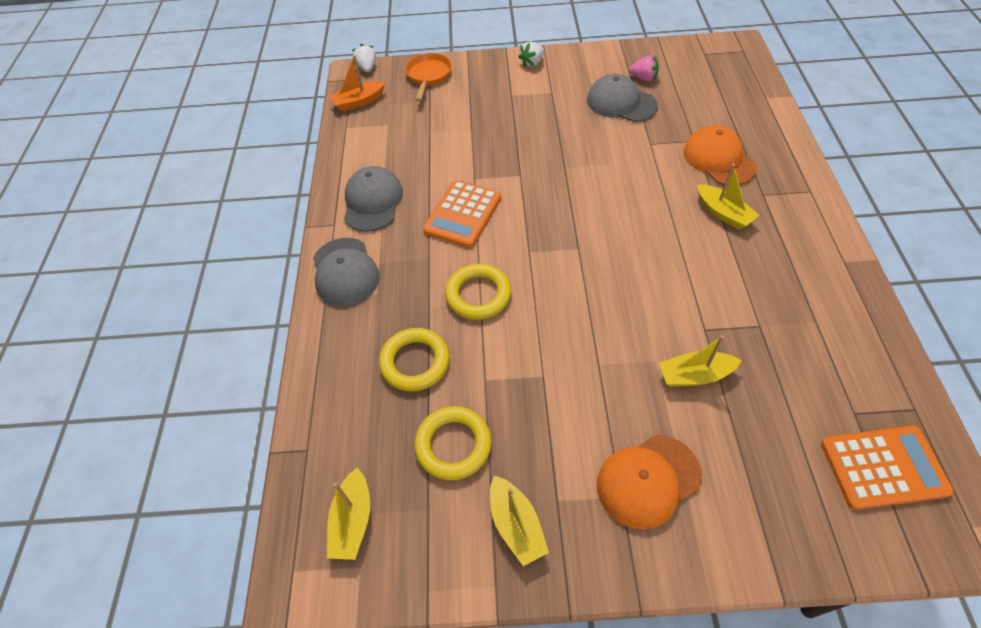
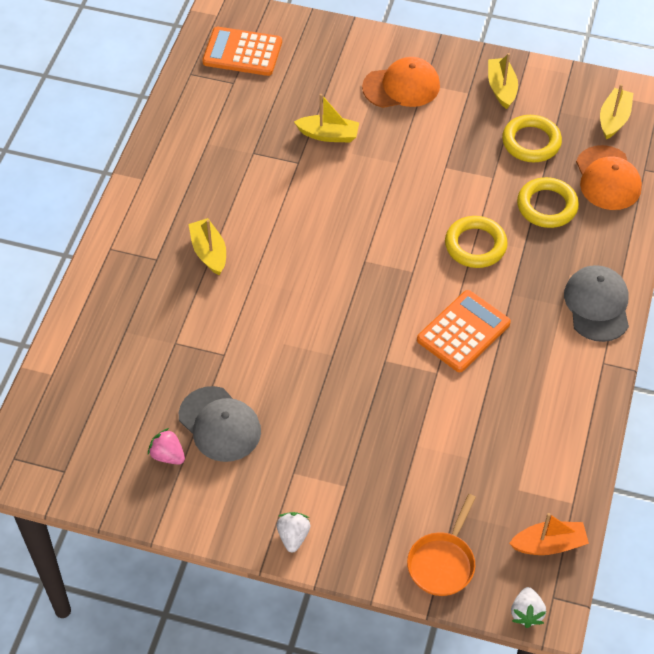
camera: 165 degrees left, 0 degrees up
grey cap [344,166,403,232] -> none
white strawberry [518,41,544,67] -> white strawberry turned 60 degrees counterclockwise [277,512,310,552]
orange cap [683,125,757,185] -> orange cap moved to [576,145,642,210]

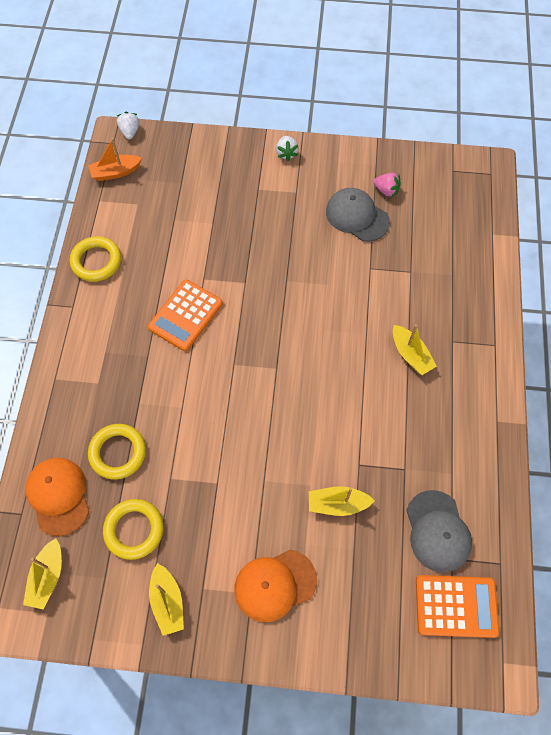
camera: 170 degrees right, 10 degrees up
orange pan [407,494,476,596] -> none
yellow ring [445,216,508,268] -> yellow ring moved to [70,236,121,282]
grey cap [564,265,629,342] -> grey cap moved to [406,490,472,573]

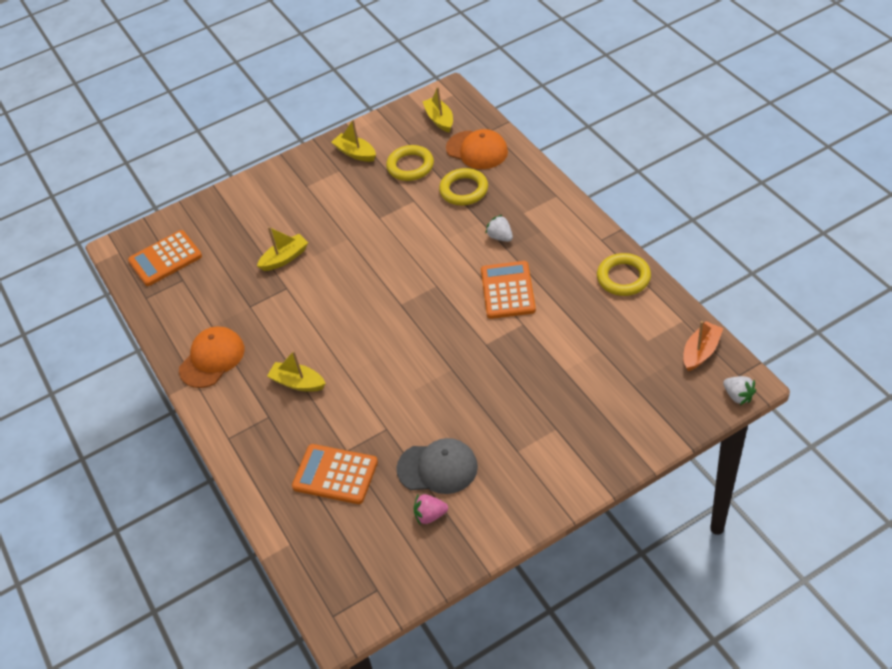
camera: 150 degrees right, 15 degrees down
orange cap [234,550,317,622] -> orange cap moved to [179,327,244,388]
white strawberry [276,136,299,161] -> white strawberry moved to [485,215,513,242]
grey cap [406,490,472,573] -> none
none -> orange calculator [292,444,378,504]

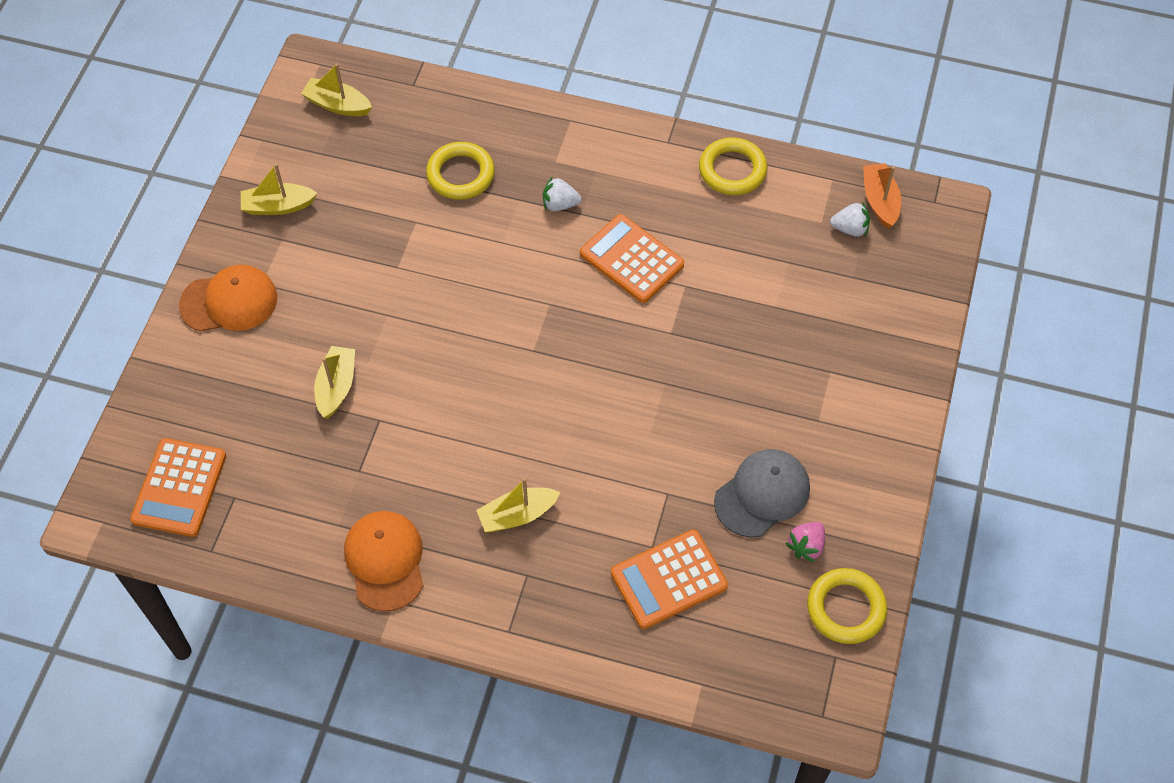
camera: 50 degrees left, 10 degrees up
yellow ring [386,145,434,181] -> yellow ring moved to [807,568,887,644]
orange cap [446,129,508,169] -> orange cap moved to [179,265,277,332]
white strawberry [723,376,756,405] -> white strawberry moved to [830,201,870,237]

